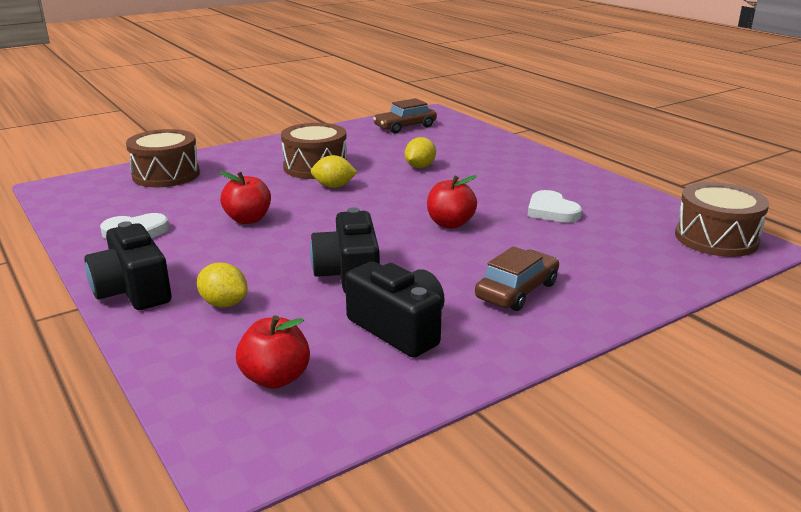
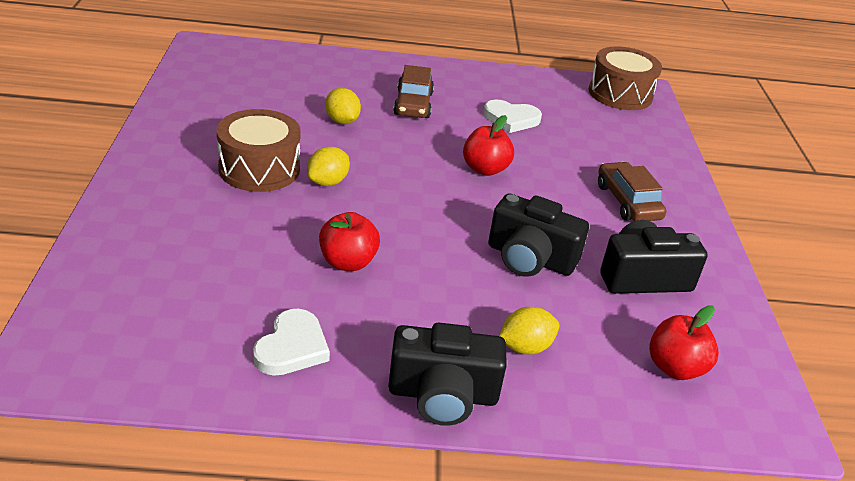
camera: 60 degrees left, 10 degrees up
brown drum [126,129,200,187] -> none
brown car [373,98,437,133] -> brown car moved to [393,65,434,118]

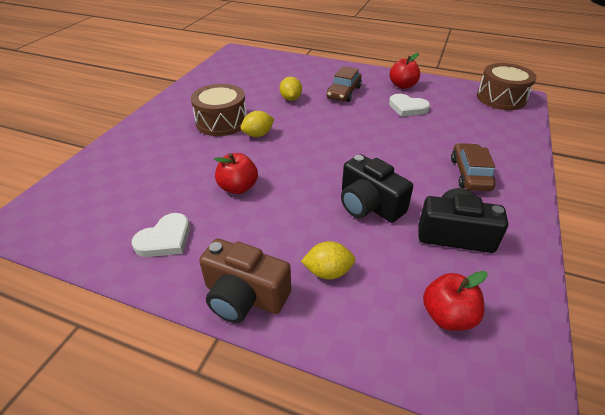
camera: 25 degrees right, 5 degrees up
black camera [388,322,507,426] -> brown camera [199,238,291,323]
red apple [463,115,514,176] -> red apple moved to [389,53,420,89]

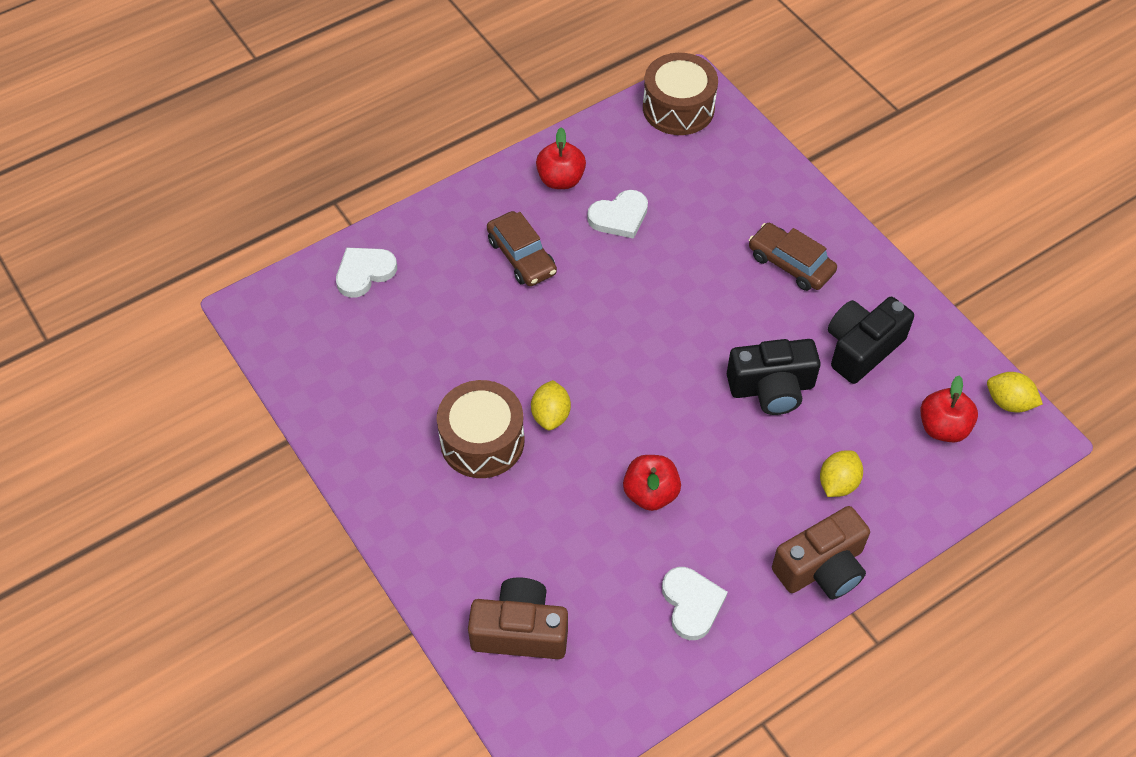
camera: 55 degrees left, 15 degrees up
yellow lemon [280,77,302,101] -> yellow lemon moved to [987,372,1043,412]
none -> white heart [336,248,397,298]
none -> brown camera [468,577,568,659]

